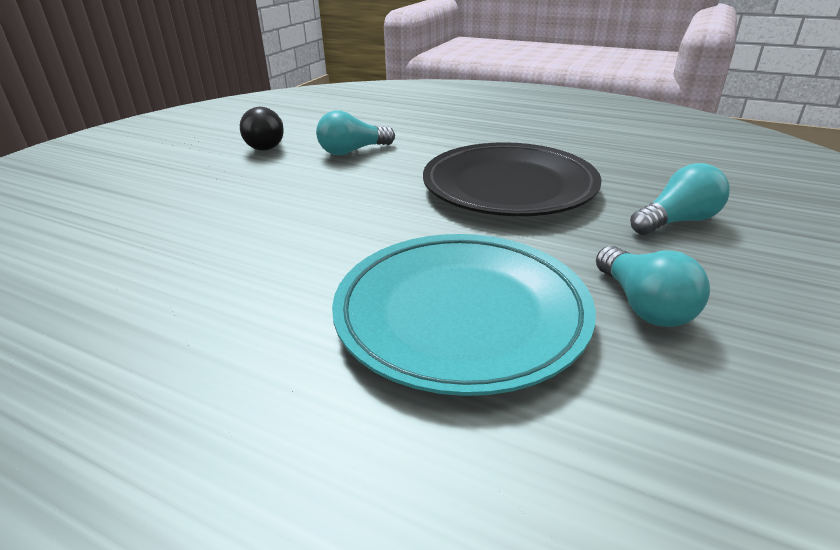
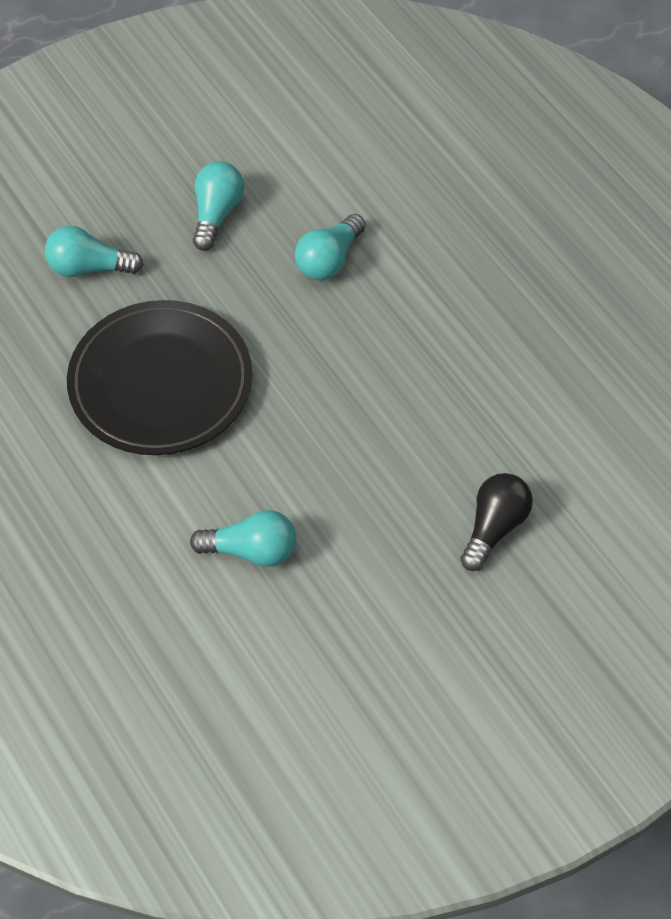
camera: 150 degrees left, 25 degrees up
black light bulb [240,107,283,151] -> black light bulb moved to [460,473,533,571]
turquoise plate [332,234,596,396] -> turquoise light bulb [295,214,366,280]

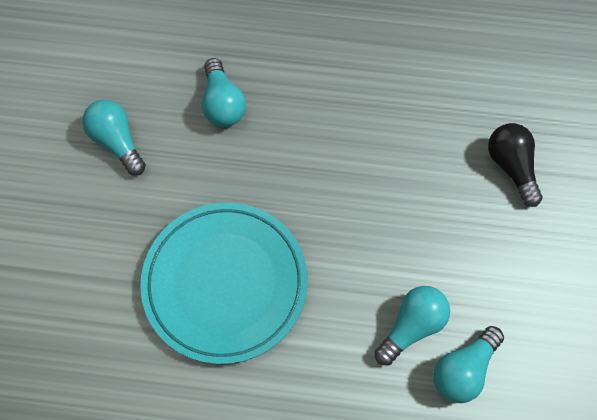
camera: 50 degrees left, 10 degrees up
turquoise light bulb [45,226,144,277] -> turquoise light bulb moved to [433,326,504,403]
black plate [67,300,253,455] -> turquoise plate [140,202,308,364]

